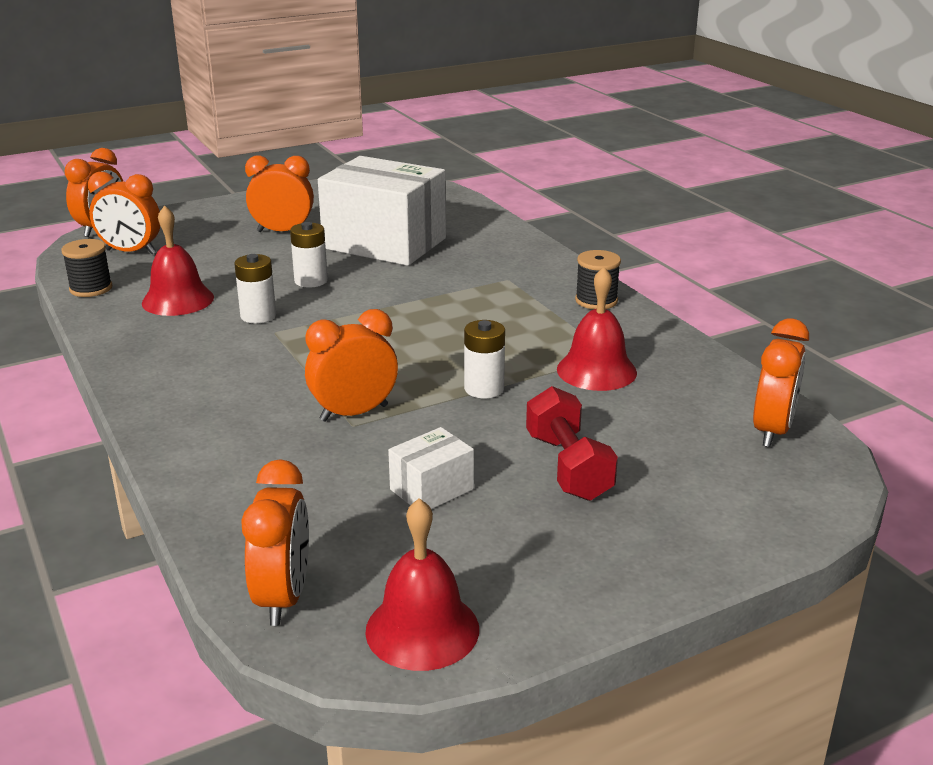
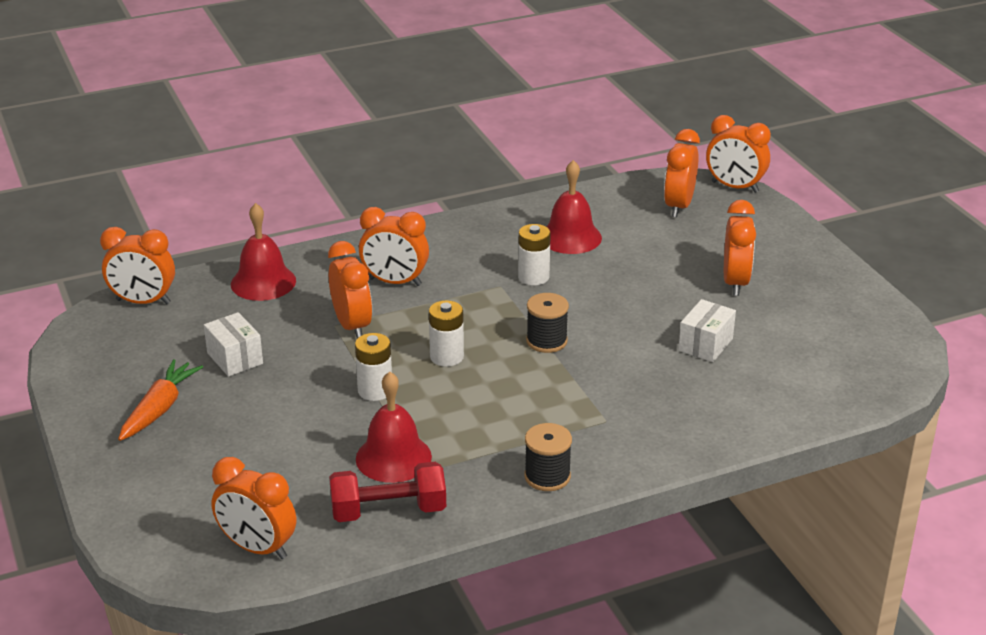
camera: 95 degrees right, 5 degrees up
black spool [61,239,113,297] -> black spool moved to [526,293,569,353]
white battery [290,222,328,287] -> white battery moved to [429,300,464,367]
white box [318,156,446,266] -> white box [678,299,736,362], size x0.44
red bell [365,498,479,671] -> red bell moved to [231,203,296,301]
red dumbbell [526,386,618,501] -> red dumbbell moved to [329,462,446,522]
none -> orange carrot [118,359,203,441]
none -> orange clock [359,207,429,286]

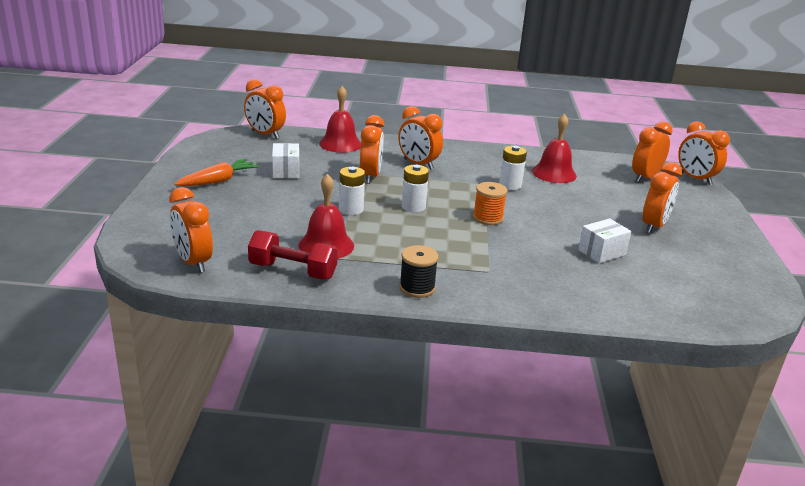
camera: 25 degrees right, 5 degrees down
black spool [526,293,569,353] -> orange spool [473,182,507,225]

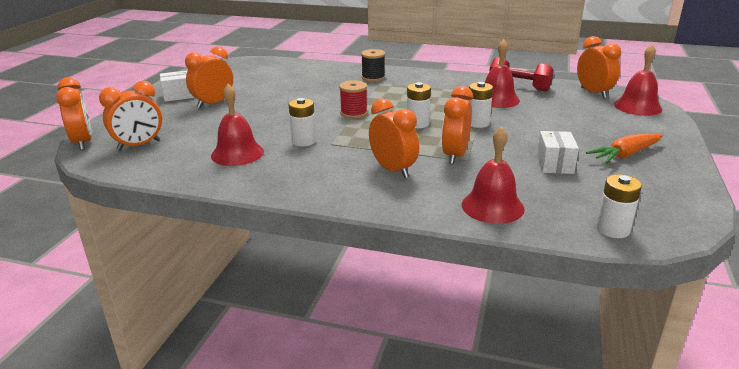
camera: 165 degrees left, 0 degrees up
orange clock [244,79,286,139] -> white battery [596,175,642,238]
black spool [399,245,438,298] -> black spool moved to [361,49,385,82]
orange spool [473,182,507,225] -> red spool [339,80,368,118]
white box [578,218,632,263] -> white box moved to [160,70,195,102]
none -> red bell [614,44,662,116]

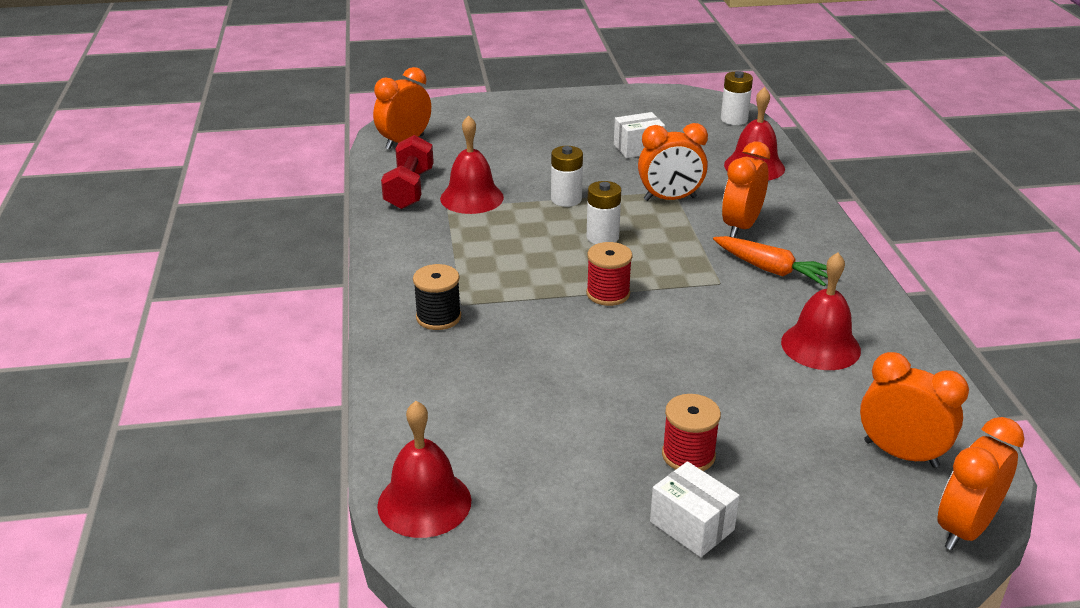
camera: 115 degrees left, 5 degrees up
orange clock [185,46,233,108] -> red spool [662,394,721,471]
white battery [289,98,316,146] -> none
orange carrot [586,133,663,163] -> orange carrot moved to [713,236,828,286]
red bell [614,44,662,116] -> red bell moved to [377,401,471,538]

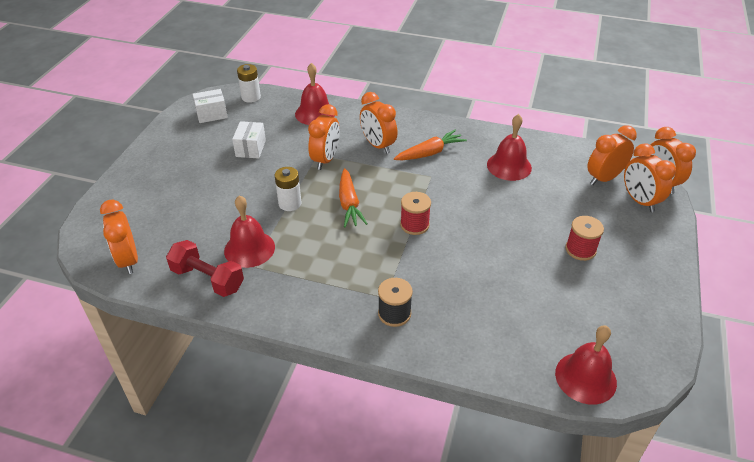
camera: 65 degrees left, 10 degrees up
white battery [586,181,621,244] -> orange carrot [339,168,367,227]
white box [650,461,740,557] -> white box moved to [193,89,228,123]
none -> orange clock [624,143,676,212]

